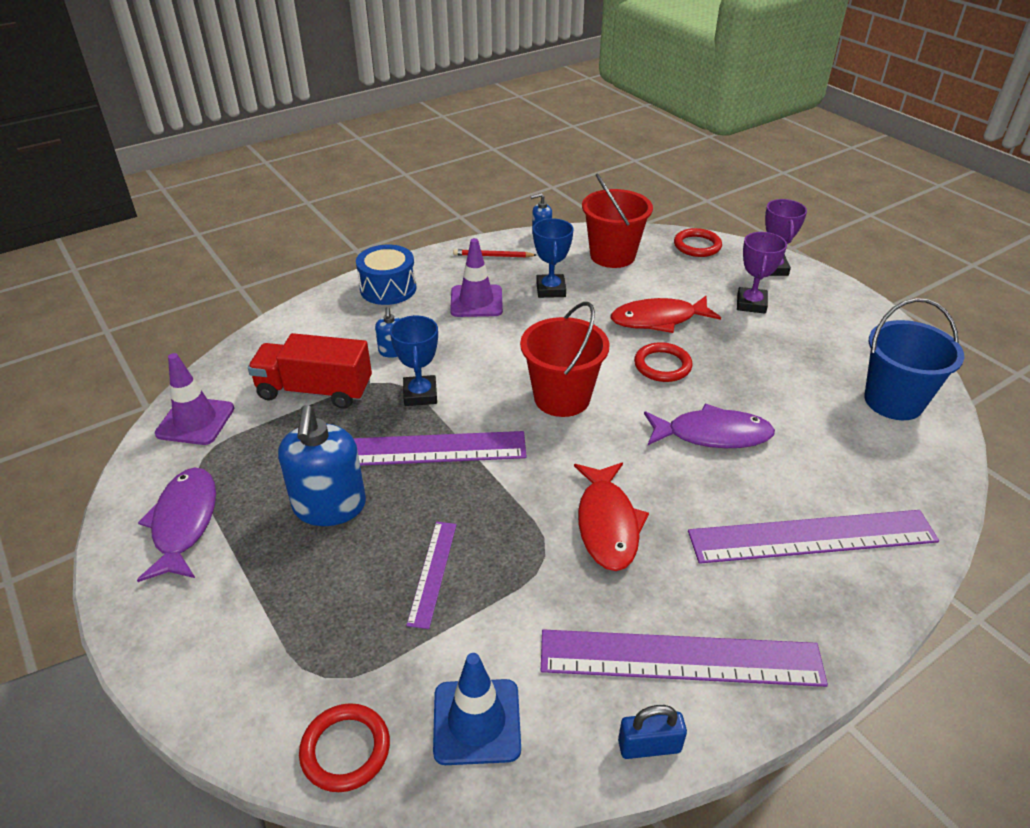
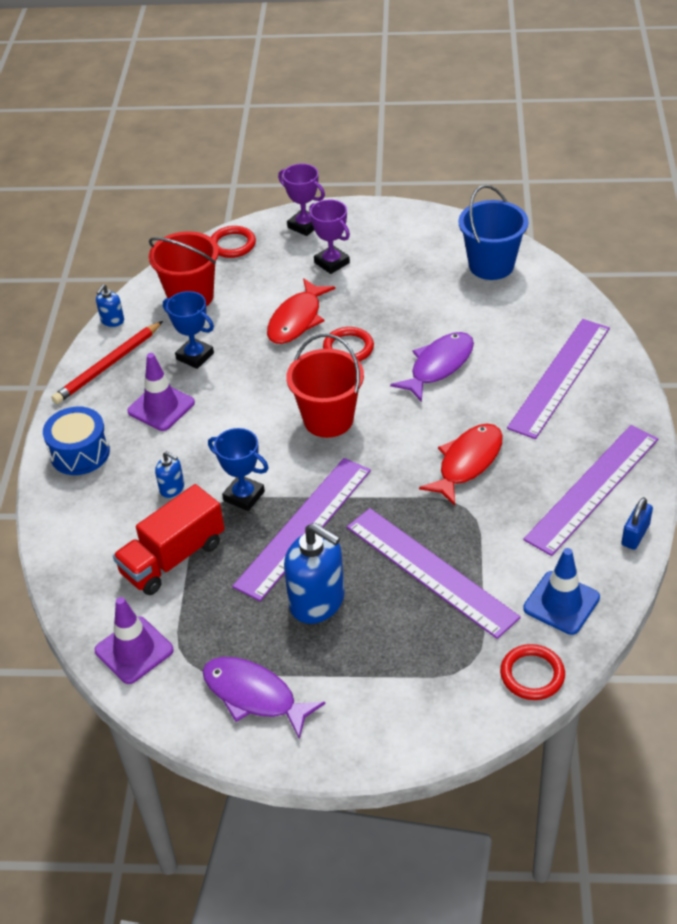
camera: 50 degrees left, 5 degrees up
purple ruler [406,522,457,629] -> purple ruler [347,508,521,639], size x1.96
red pencil [453,249,536,258] -> red pencil [51,321,163,404], size x1.66
red fish [574,463,649,571] -> red fish turned 90 degrees counterclockwise [419,424,503,506]

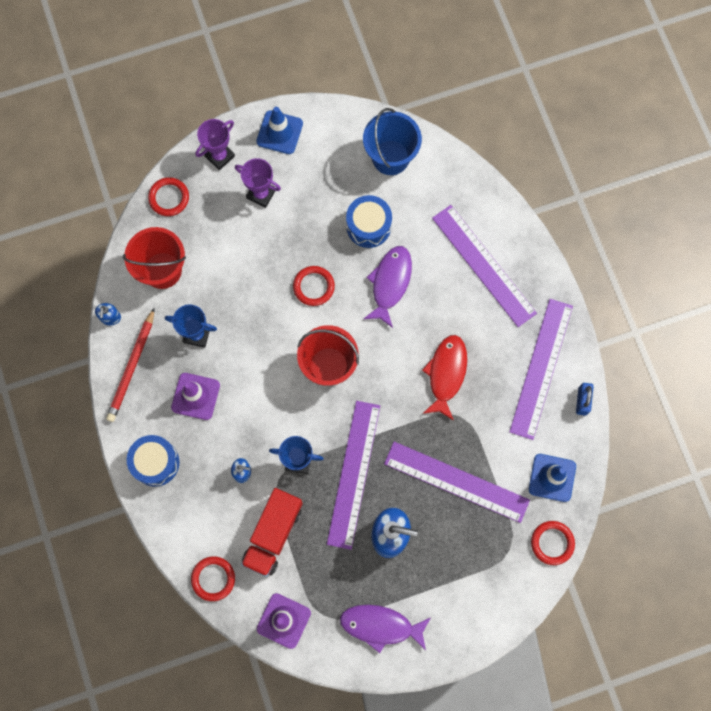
camera: 25 degrees left, 30 degrees up
red fish [267,278,336,344] -> none
purple trophy [278,164,325,236] -> purple trophy turned 60 degrees counterclockwise [195,119,235,170]
purple ruler [507,319,610,439] -> purple ruler turned 45 degrees counterclockwise [432,205,537,327]
none -> red ring [191,556,235,601]
none -> blue traffic cone [256,107,303,154]
none -> blue drum [346,195,392,248]

